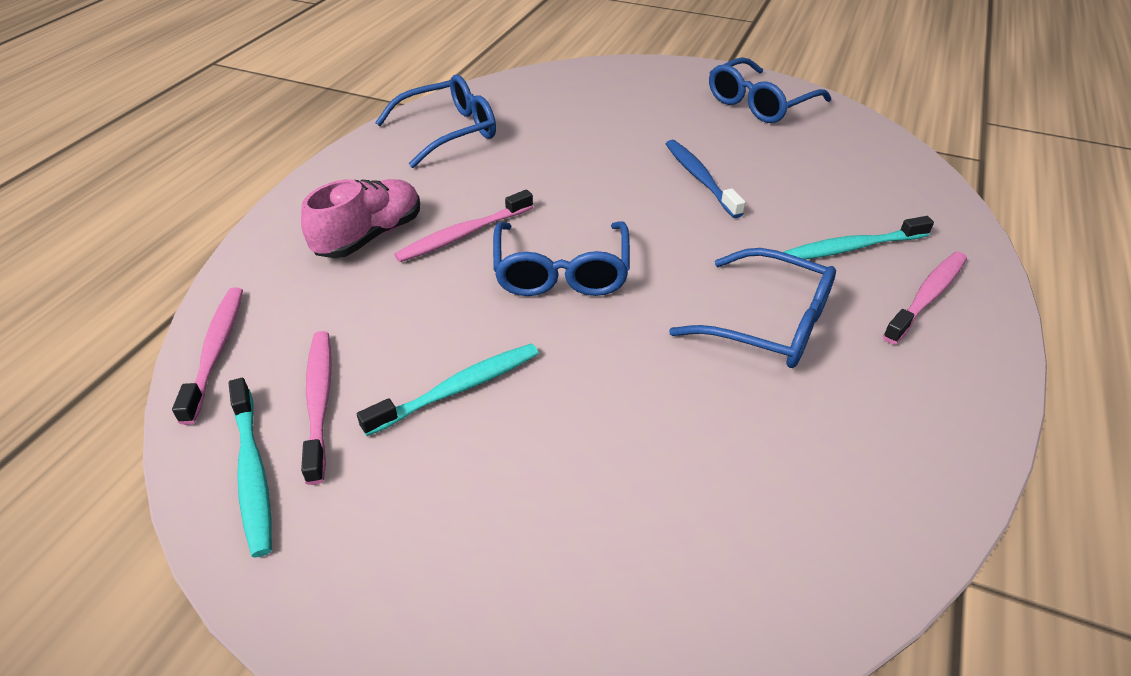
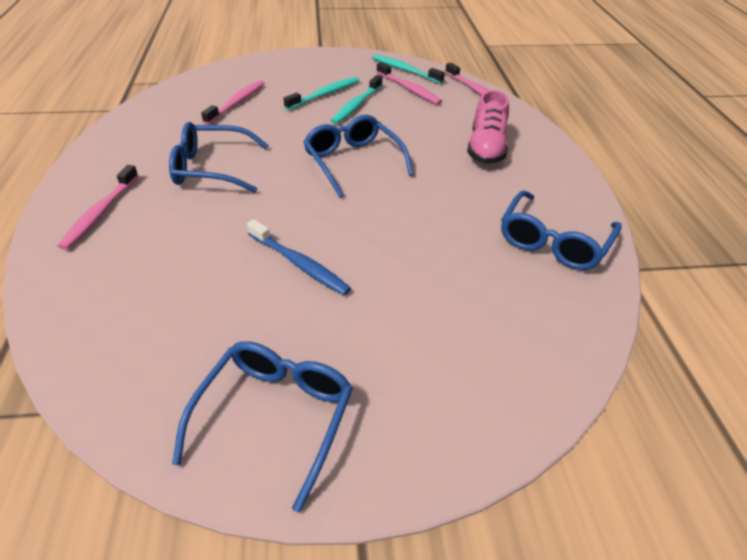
camera: 150 degrees right, 0 degrees up
pink toothbrush [394,190,533,262] -> pink toothbrush moved to [201,80,264,125]
turquoise toothbrush [784,216,934,260] -> turquoise toothbrush moved to [284,77,359,110]

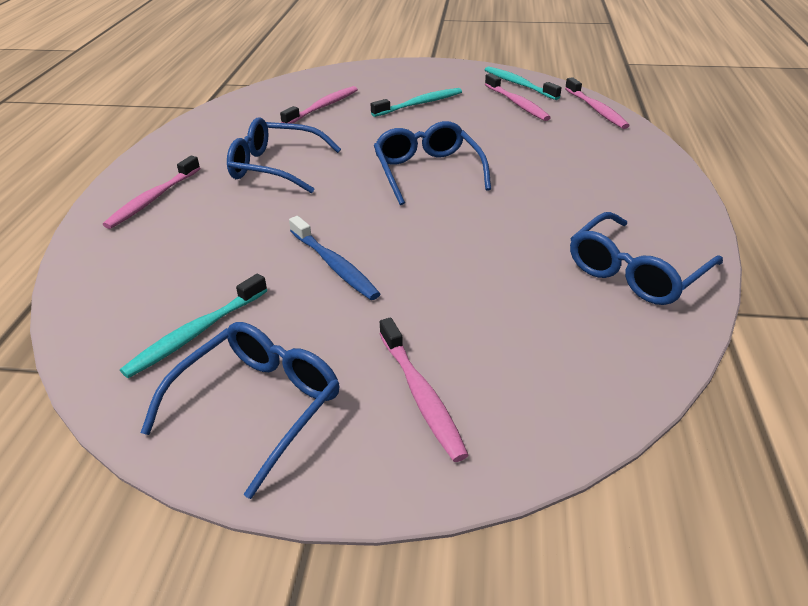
camera: 15 degrees right, 5 degrees down
turquoise toothbrush [331,75,382,124] -> turquoise toothbrush moved to [120,274,267,378]
pink shoe [467,90,509,164] -> none
none -> pink toothbrush [379,318,469,462]

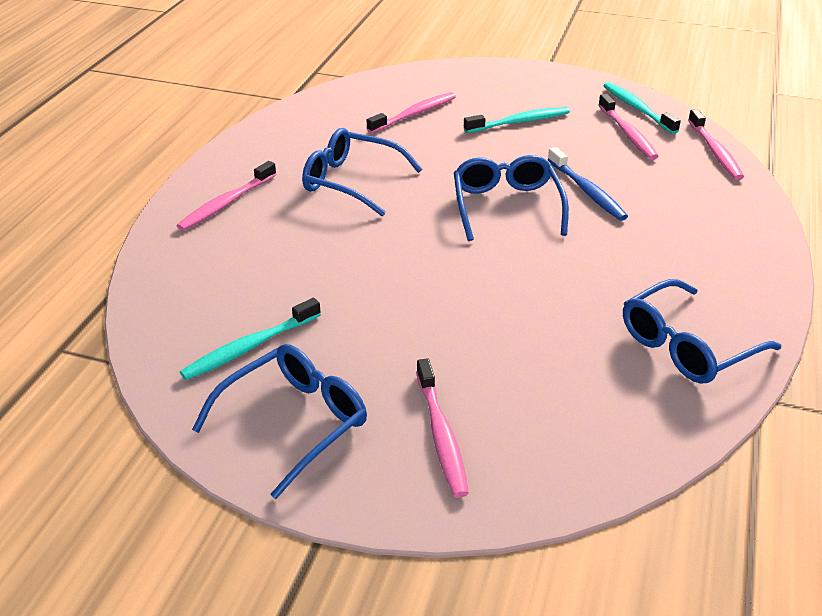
camera: 10 degrees right, 0 degrees up
blue toothbrush [289,216,380,300] -> blue toothbrush moved to [547,147,628,221]

